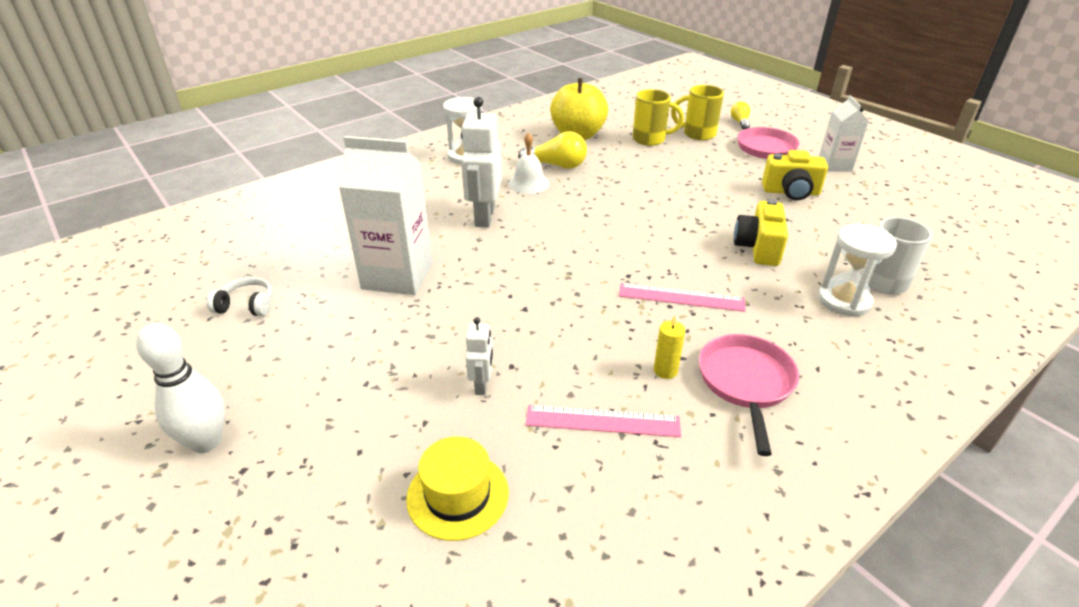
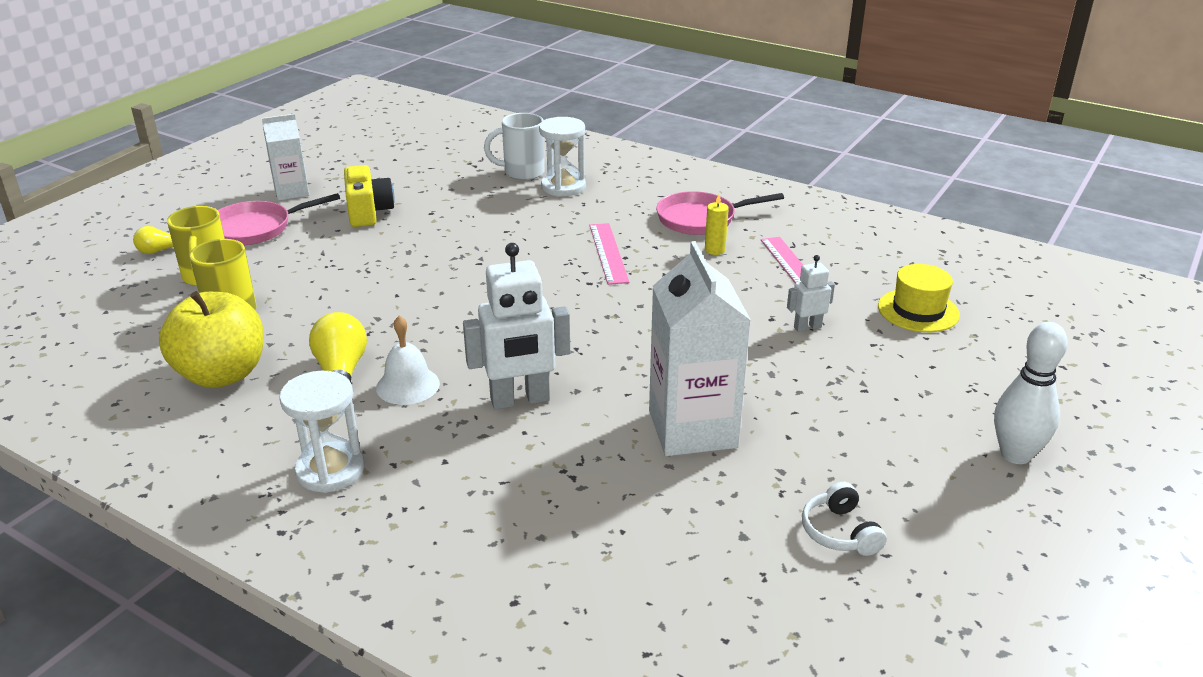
camera: 110 degrees left, 5 degrees down
yellow camera [734,199,788,266] -> none

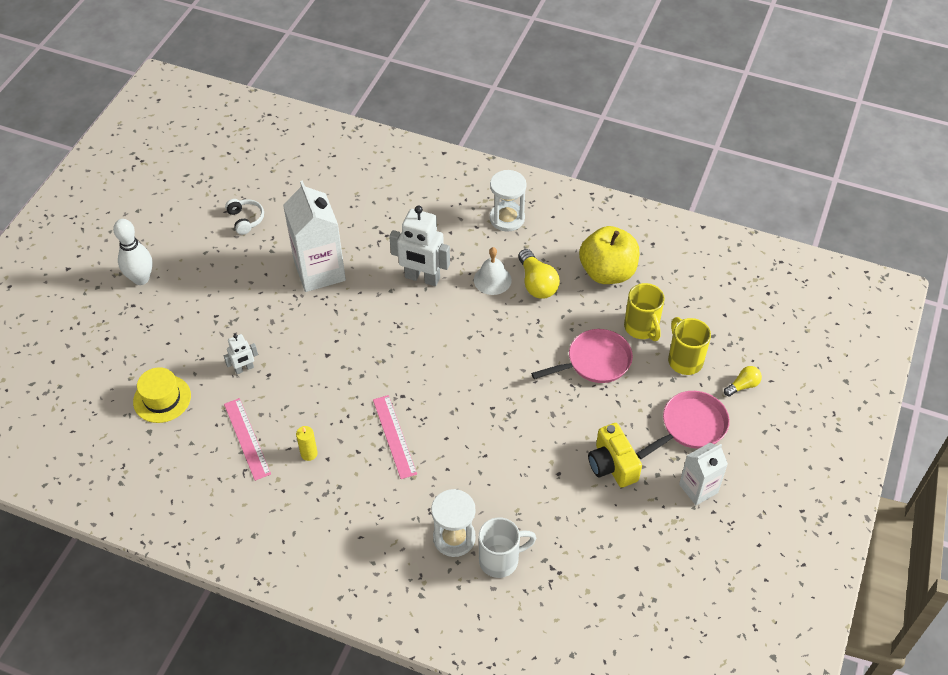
camera: 170 degrees right, 20 degrees up
white robot [463,243,570,410] -> white robot turned 135 degrees counterclockwise [389,206,450,286]
pink pan [656,191,784,235] -> pink pan moved to [531,329,633,383]

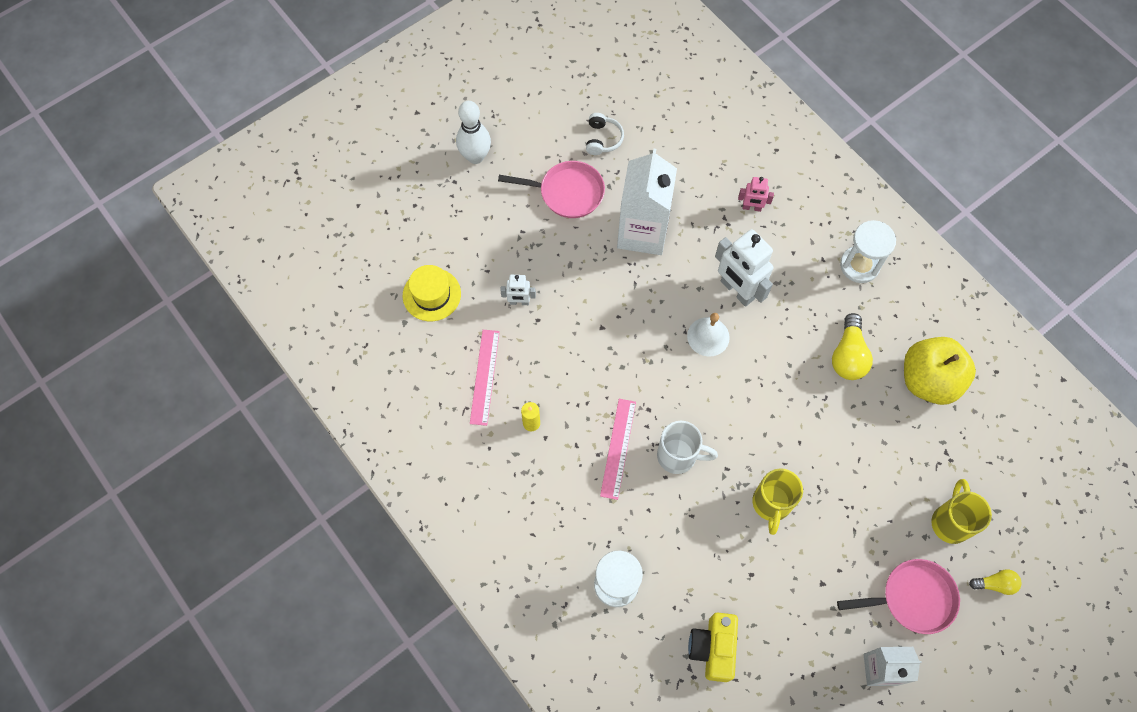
camera: 30 degrees right, 15 degrees up
white bell [474,247,512,295] -> white bell moved to [687,313,730,356]
white mug [479,517,536,578] -> white mug moved to [657,421,718,474]
pink pan [531,329,633,383] -> pink pan moved to [498,161,605,218]
yellow camera [588,423,642,488] -> yellow camera moved to [688,612,738,682]
yellow mug [624,283,665,341] -> yellow mug moved to [752,468,803,535]
none -> pink robot [738,177,774,212]

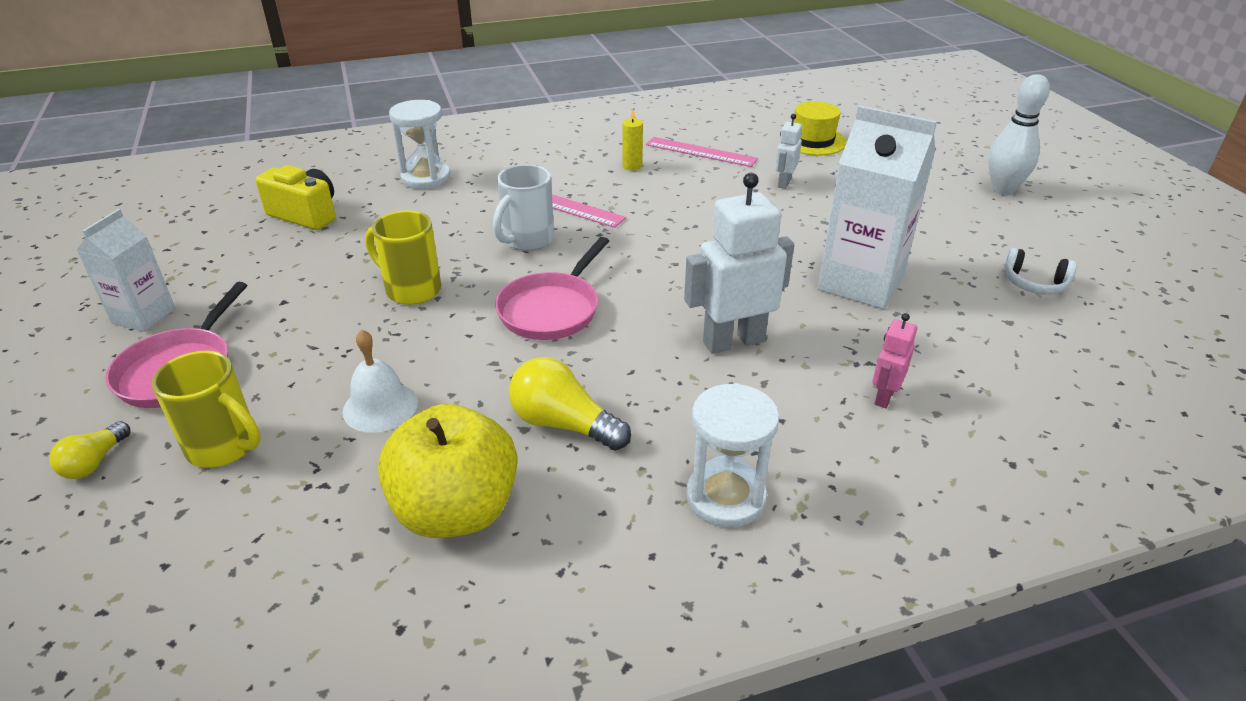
camera: 110 degrees right, 30 degrees down
pink pan [498,161,605,218] -> pink pan moved to [495,237,609,340]
white bell [687,313,730,356] -> white bell moved to [343,330,418,433]

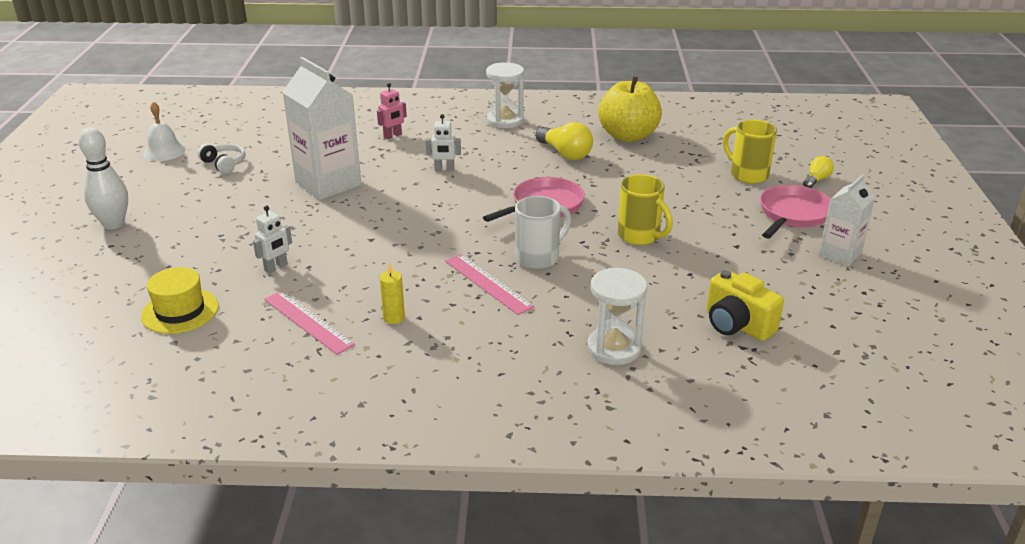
camera: 160 degrees left, 5 degrees down
white bell [343,330,418,433] -> white bell moved to [143,102,186,161]
white robot [684,173,794,354] -> white robot [426,114,461,171], size x0.52

